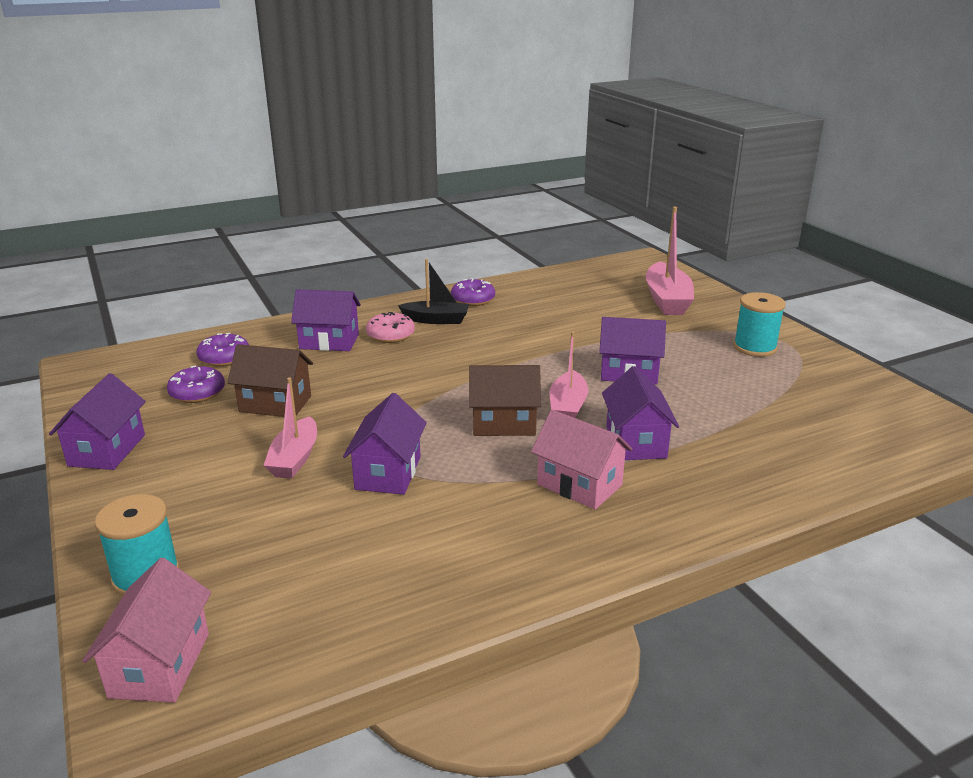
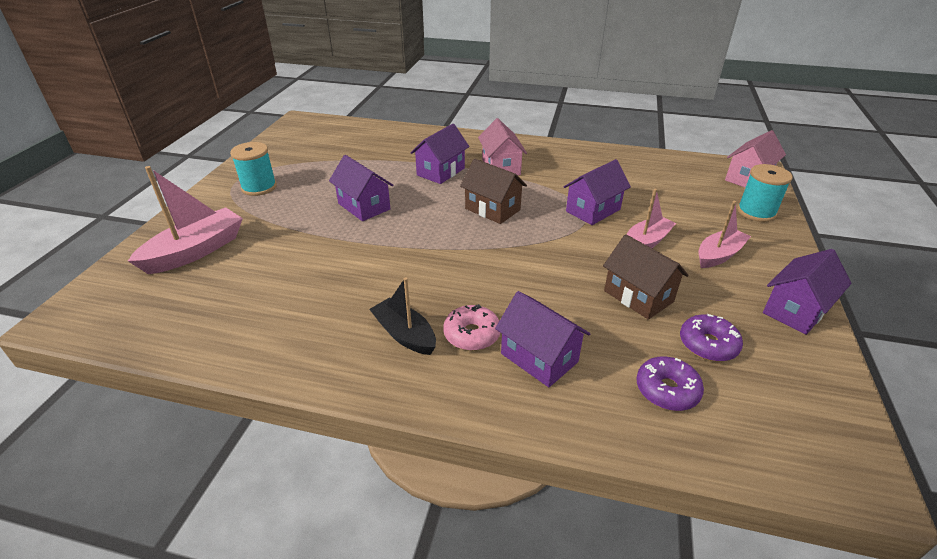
camera: 140 degrees left, 10 degrees up
purple donut [451,278,495,306] -> none
pink boat [550,332,589,418] -> pink boat moved to [698,201,751,268]

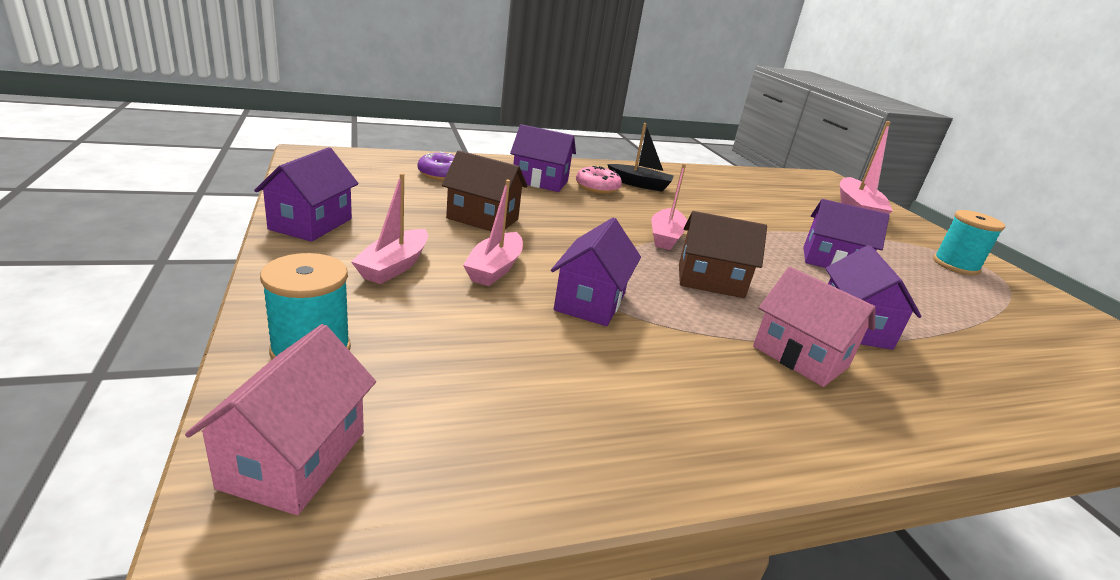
camera: 145 degrees right, 10 degrees down
purple donut [680,314,743,362] -> none
none -> pink boat [651,163,687,250]

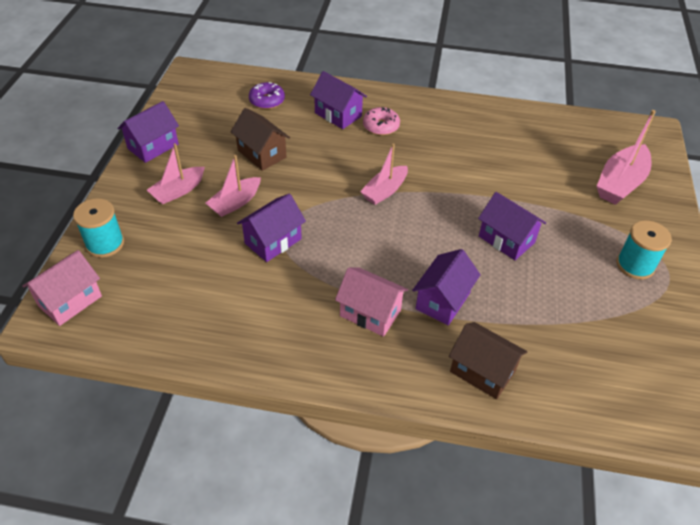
camera: 30 degrees right, 20 degrees up
black boat [607,123,674,192] -> none
brown house [679,211,767,298] -> brown house moved to [449,322,527,399]
pink house [753,267,875,387] -> pink house turned 45 degrees counterclockwise [335,267,408,337]

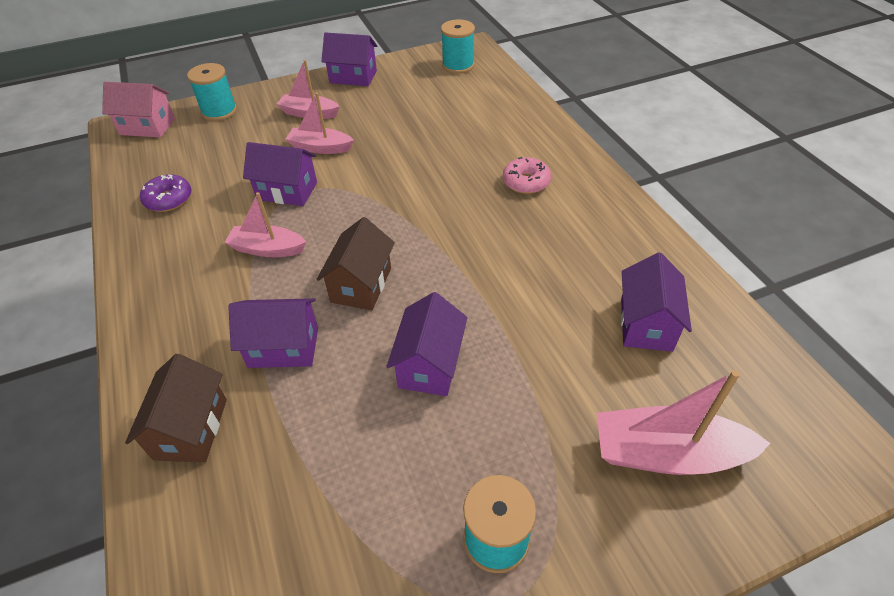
camera: 60 degrees right, 0 degrees up
brown house [230,108,290,171] -> brown house moved to [317,217,395,310]
purple donut [249,82,285,109] -> purple donut moved to [140,174,192,212]
purple house [310,71,367,129] -> purple house moved to [621,252,692,352]
pink house [335,267,408,337] -> none
pink boat [360,143,408,205] -> pink boat moved to [225,192,306,257]
none -> turquoise spool [441,19,475,74]

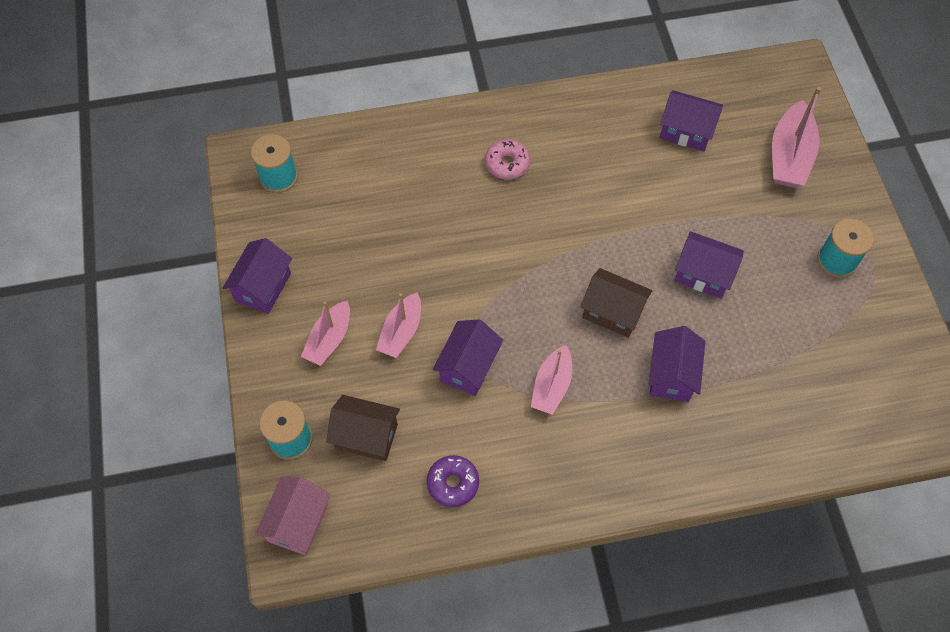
camera: 80 degrees left, 15 degrees up
brown house [125,354,227,462] -> brown house moved to [326,395,400,461]

